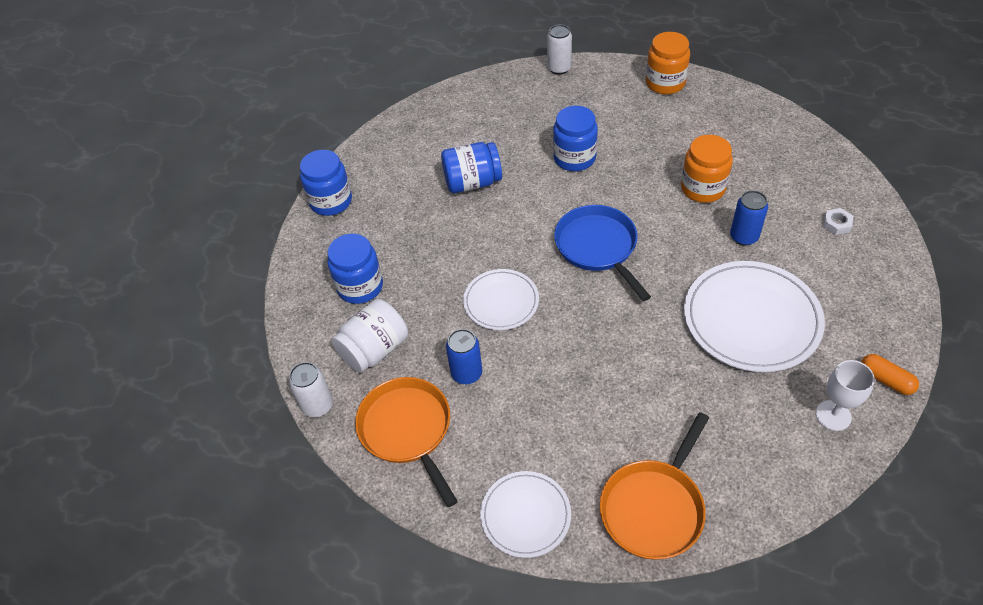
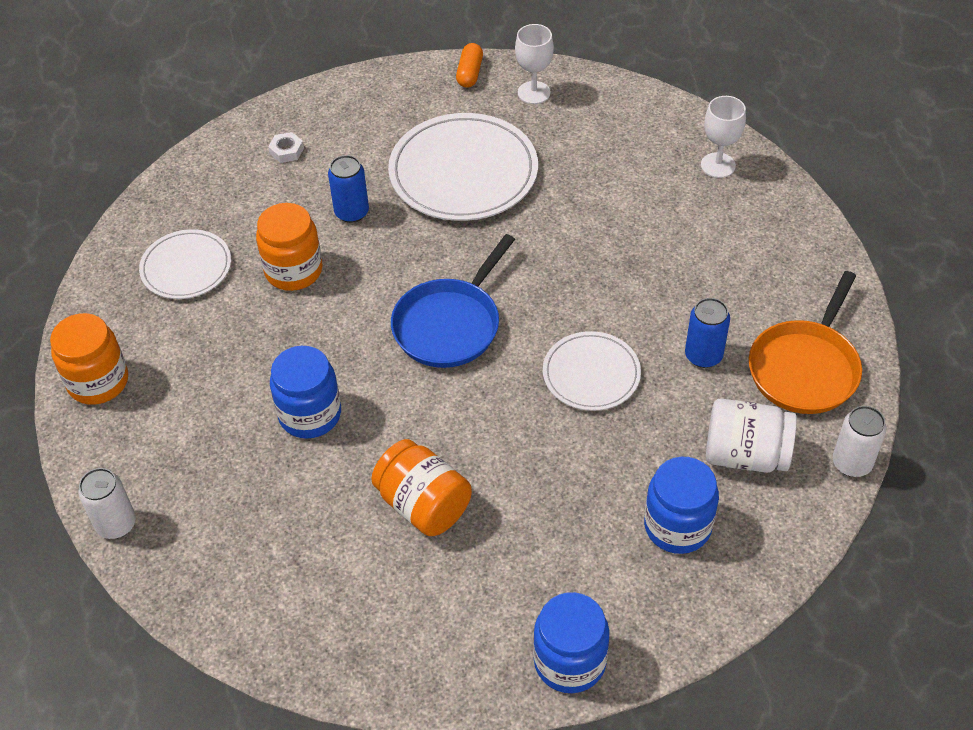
camera: 125 degrees left, 0 degrees up
blue jar [441,142,502,193] -> orange jar [371,439,472,536]
white plate [480,471,571,558] -> white plate moved to [139,229,231,299]
orange pan [600,412,709,560] -> white goblet [701,96,746,178]

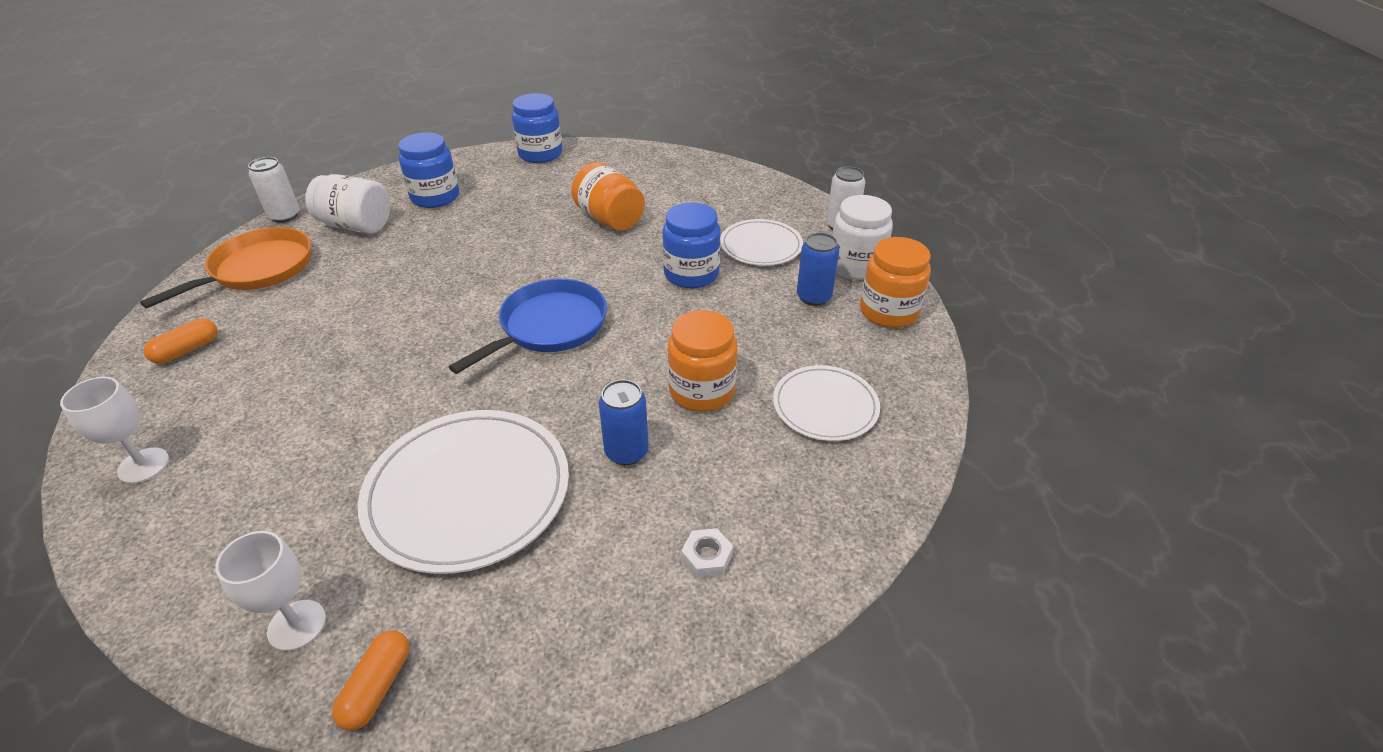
camera: 175 degrees left, 10 degrees down
white plate [543,331,641,411] -> white plate moved to [720,219,803,266]
blue can [685,298,730,368] -> blue can moved to [797,233,839,306]
none -> orange capsule [144,318,217,364]
none -> white jar [832,195,893,280]

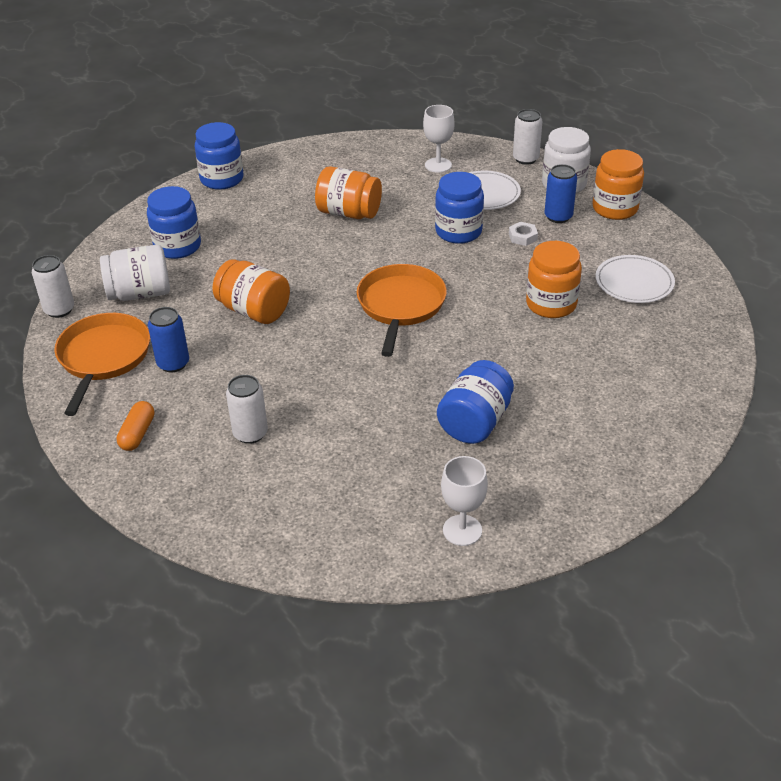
camera: 30 degrees left, 0 degrees up
white goblet [60,377,169,483] -> white goblet moved to [423,105,455,173]
orange capsule [332,630,410,730] -> none
white plate [358,410,569,574] -> blue jar [437,360,514,444]
blue pan [449,279,607,374] -> orange pan [357,264,447,357]
blue can [599,379,649,465] -> blue can moved to [148,307,189,372]
white nut [681,528,733,578] -> white nut moved to [509,222,538,246]
none -> orange jar [213,259,290,324]
none -> white can [226,375,268,444]

